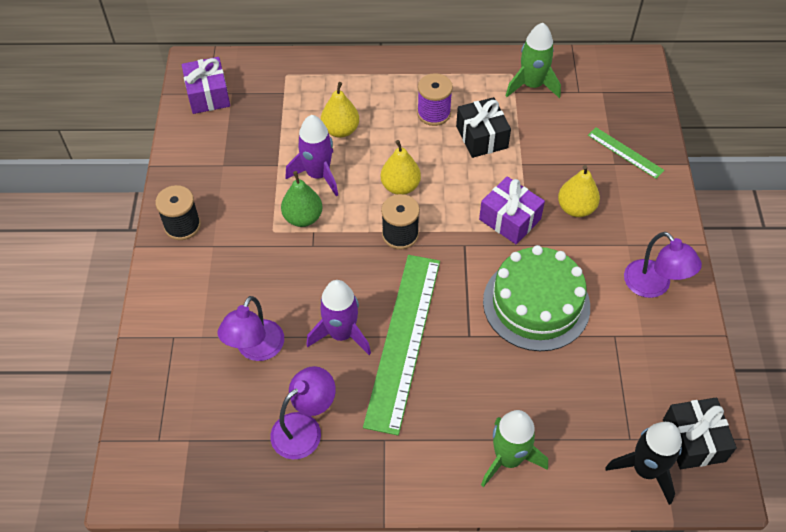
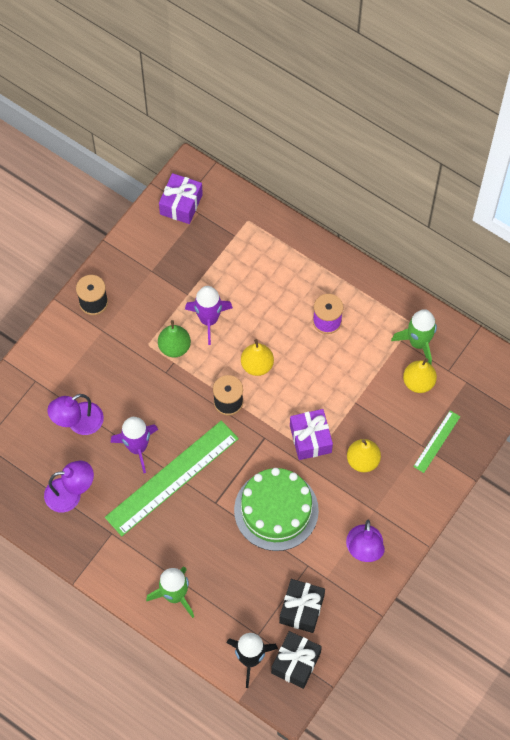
camera: 35 degrees right, 10 degrees up
yellow pear [321,82,359,138] -> yellow pear moved to [403,358,437,393]
black gift [456,97,511,158] -> black gift moved to [279,579,325,633]
green ruler [588,127,664,179] -> green ruler turned 45 degrees clockwise [413,411,460,473]

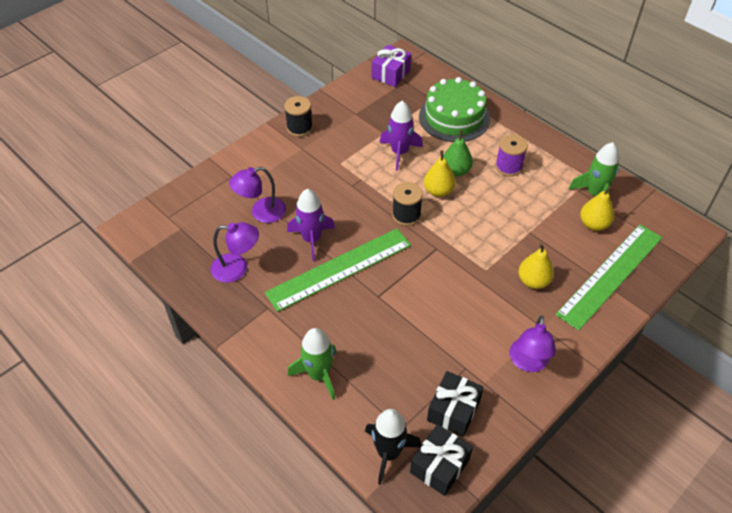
camera: 10 degrees right, 15 degrees down
green pear [158,320,191,358] -> green pear moved to [443,130,473,177]
green cake [234,468,319,551] -> green cake moved to [419,77,490,142]
purple gift [290,409,333,460] -> none
green ruler [413,411,460,473] -> green ruler [555,224,662,331], size x2.13

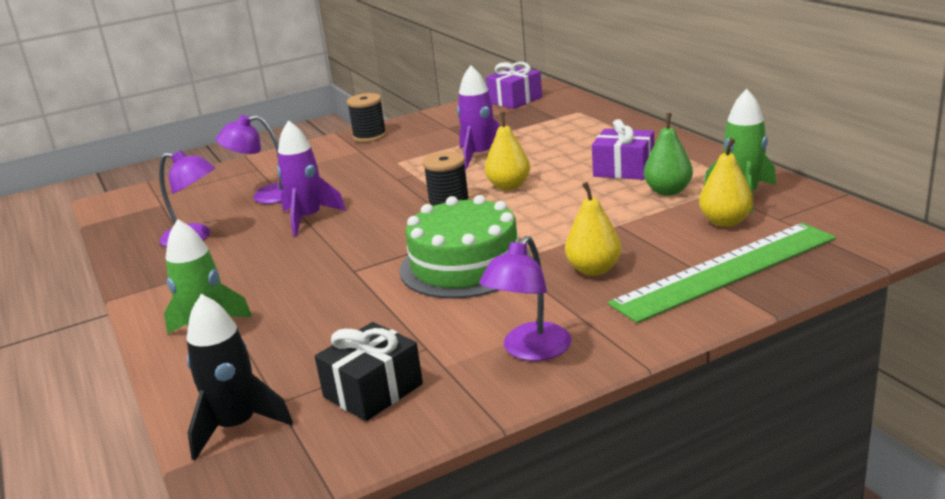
camera: 20 degrees right, 25 degrees down
green ruler [265,228,411,312] -> none
black gift [410,424,473,496] -> none
green cake [419,77,490,142] -> green cake moved to [399,195,531,299]
green pear [443,130,473,177] -> green pear moved to [644,113,693,196]
purple spool [495,134,528,177] -> purple gift [592,119,654,180]

